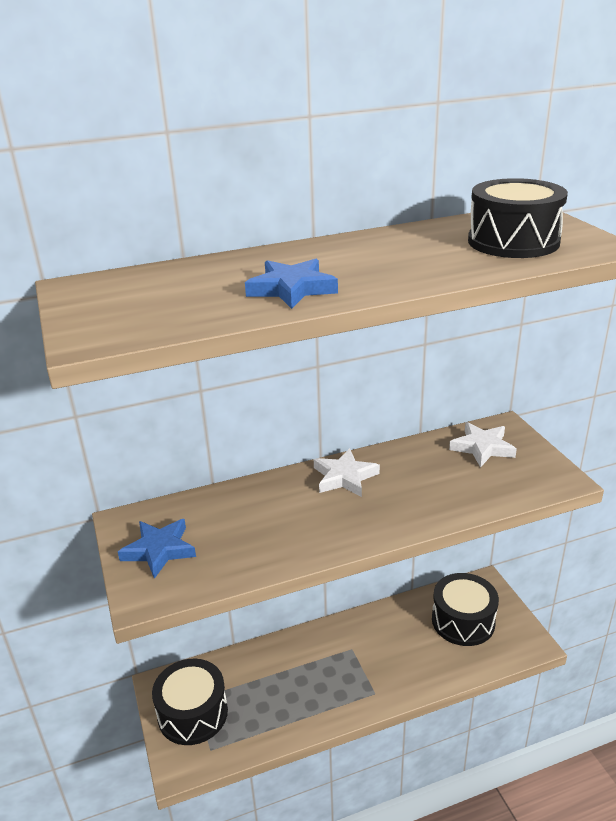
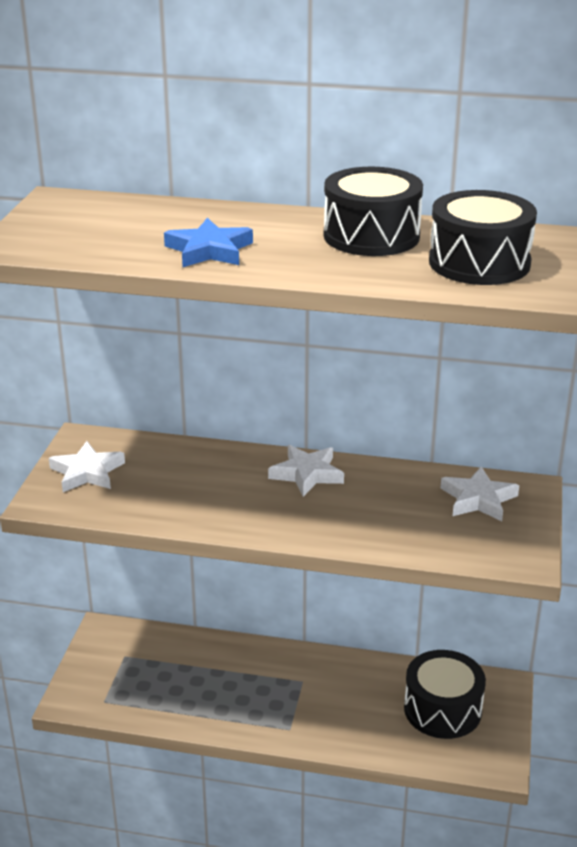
camera: 30 degrees right, 0 degrees up
blue star [118,519,196,579] -> white star [49,441,125,492]
black drum [152,659,228,745] -> black drum moved to [324,167,423,256]

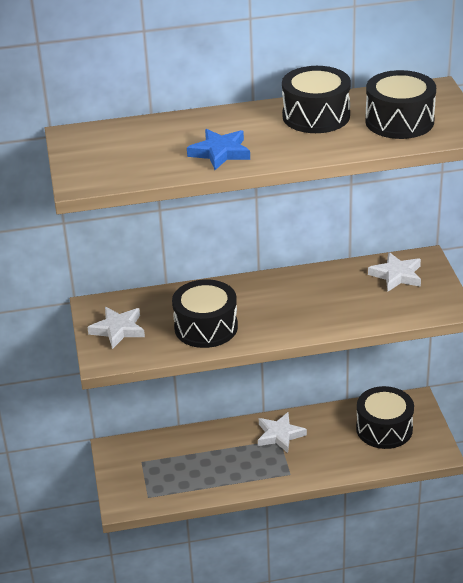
camera: 20 degrees left, 5 degrees up
white star [268,445,344,497] -> white star moved to [258,412,307,453]
none -> black drum [172,279,238,348]

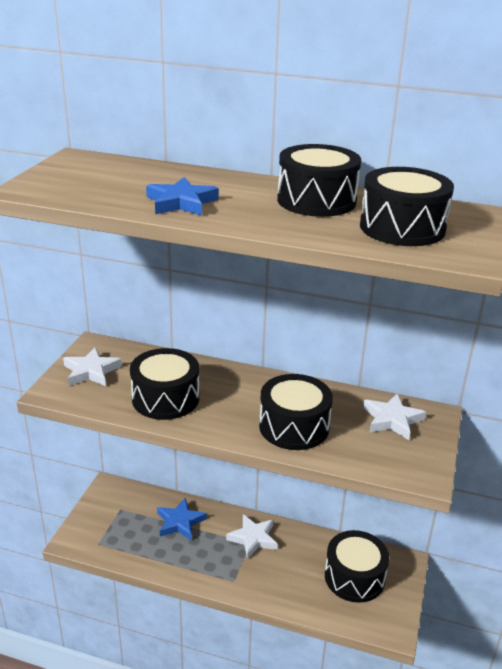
camera: 25 degrees right, 5 degrees down
none -> blue star [157,498,207,540]
none -> black drum [259,374,333,450]

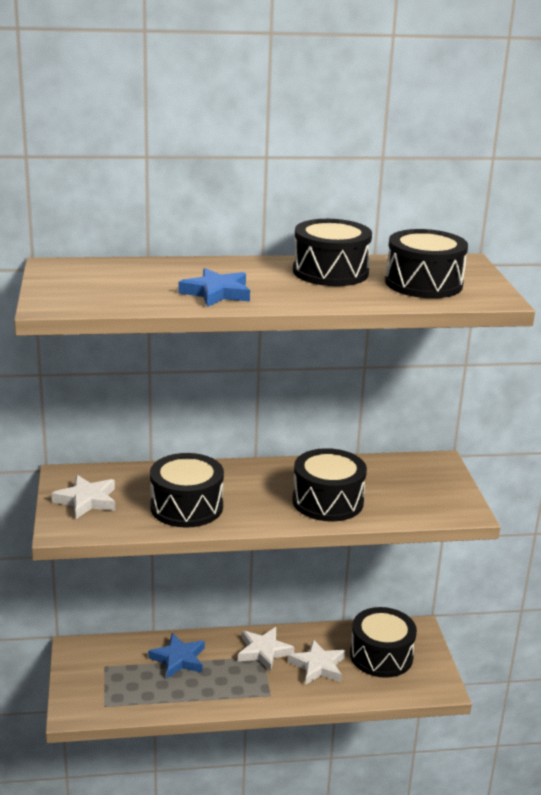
camera: 25 degrees left, 5 degrees down
white star [363,393,426,440] -> white star moved to [288,639,345,685]

